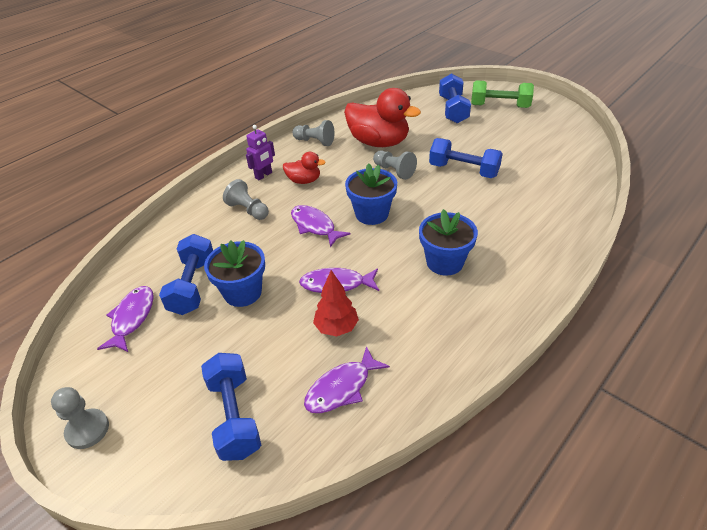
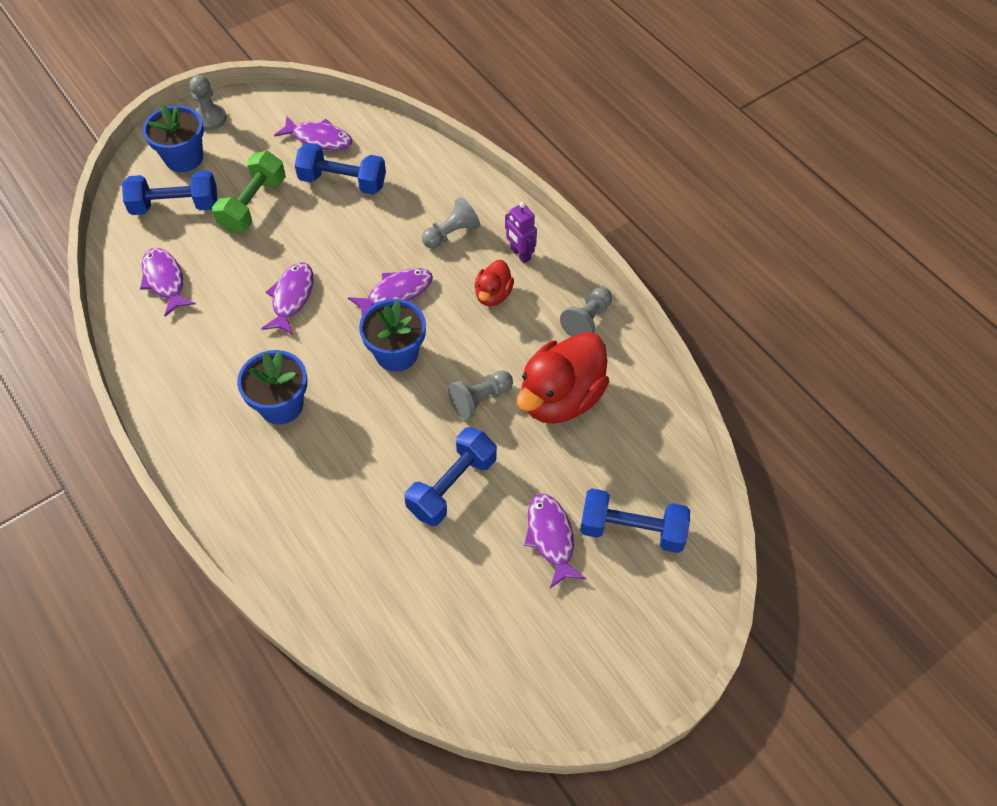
camera: 100 degrees right, 15 degrees up
blue flower pot [204,240,265,307] -> blue flower pot moved to [143,105,204,172]
red tree [313,270,359,337] -> none
green dumbbell [471,80,534,108] -> green dumbbell moved to [212,151,286,233]
none -> purple fish [524,494,586,588]

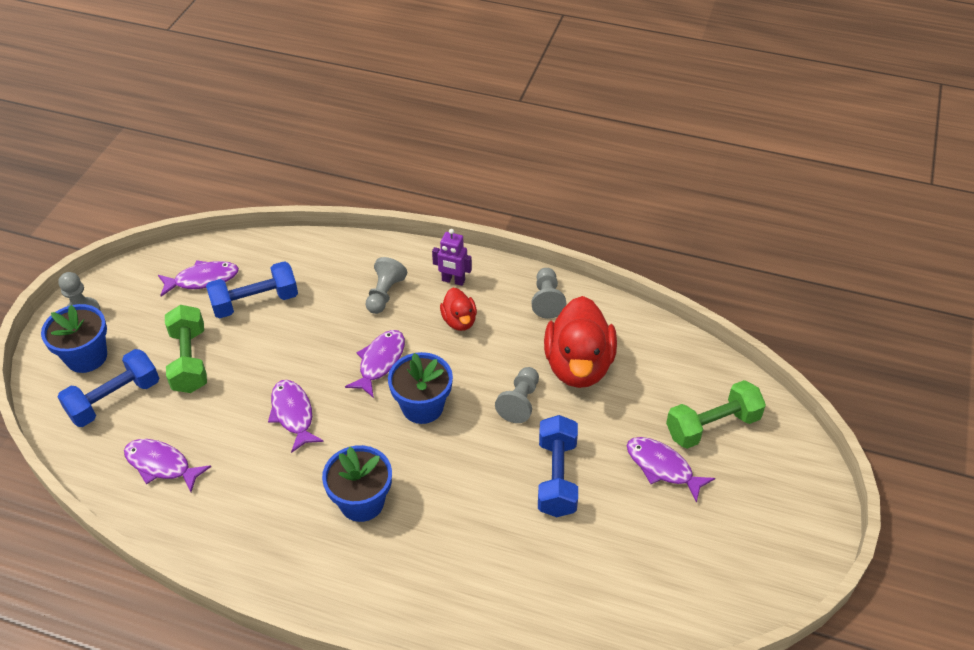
camera: 35 degrees left, 10 degrees down
blue dumbbell [580,488,690,553] -> green dumbbell [666,380,766,449]

